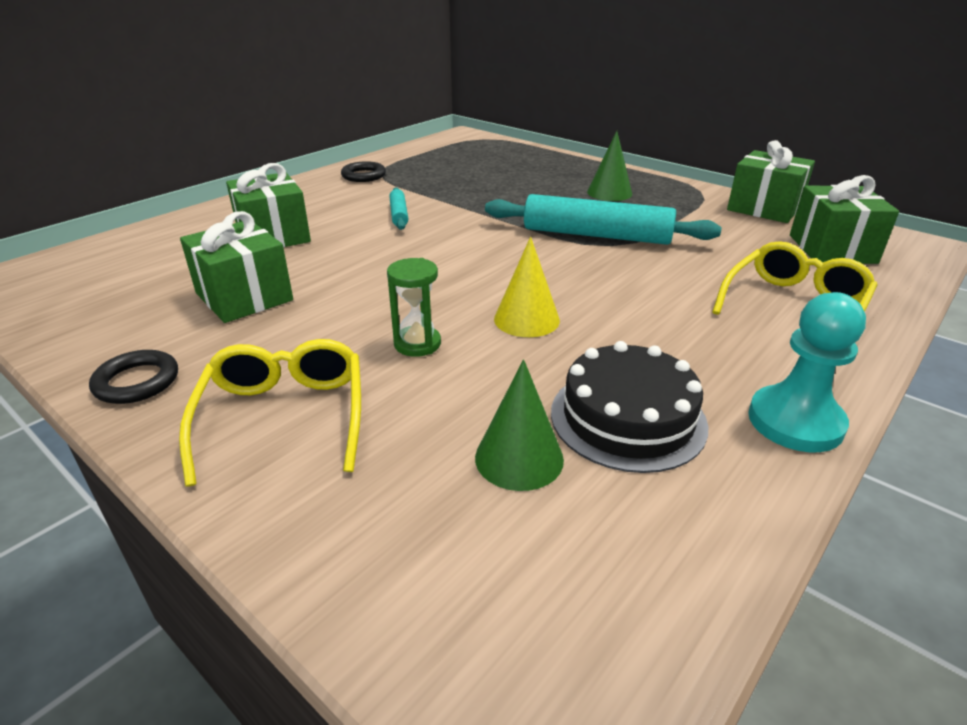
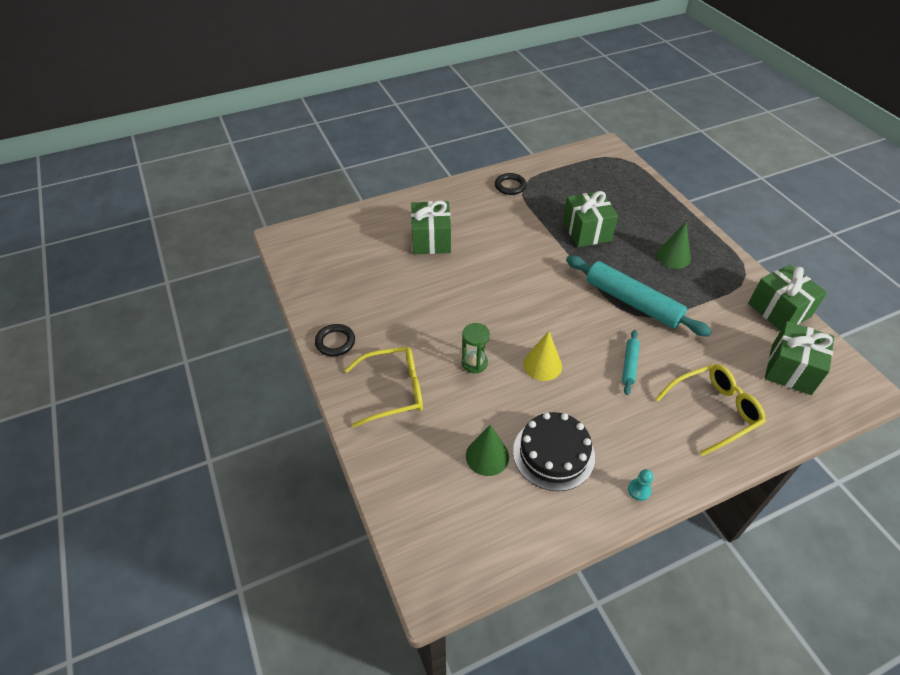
camera: 25 degrees right, 15 degrees up
yellow glasses [179,339,361,487] -> yellow glasses turned 60 degrees clockwise [345,347,423,427]
green gift [180,211,293,323] -> green gift moved to [563,191,618,247]
turquoise rolling pin [389,187,408,230] -> turquoise rolling pin moved to [622,330,640,395]
turquoise pawn [748,292,866,452] -> turquoise pawn [628,469,653,501], size x0.46

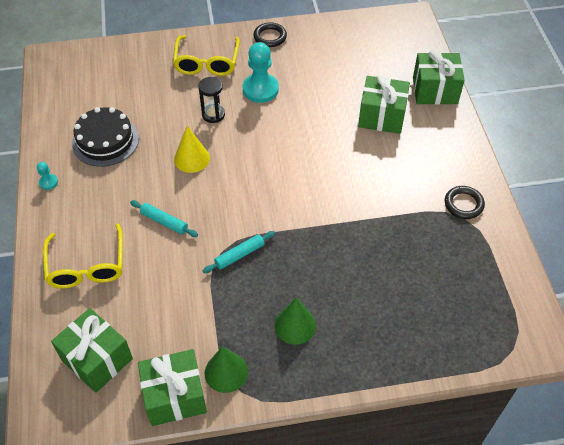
camera: 105 degrees right, 5 degrees up
green hourglass [462,323,490,373] -> black hourglass [198,77,225,123]
green cone [466,424,509,476] -> green cone moved to [205,346,248,393]
green gift [563,191,618,247] -> green gift moved to [413,49,465,105]
turquoise rolling pin [566,255,712,337] -> turquoise rolling pin [203,231,275,273], size x0.48
none -> turquoise pawn [243,42,279,103]

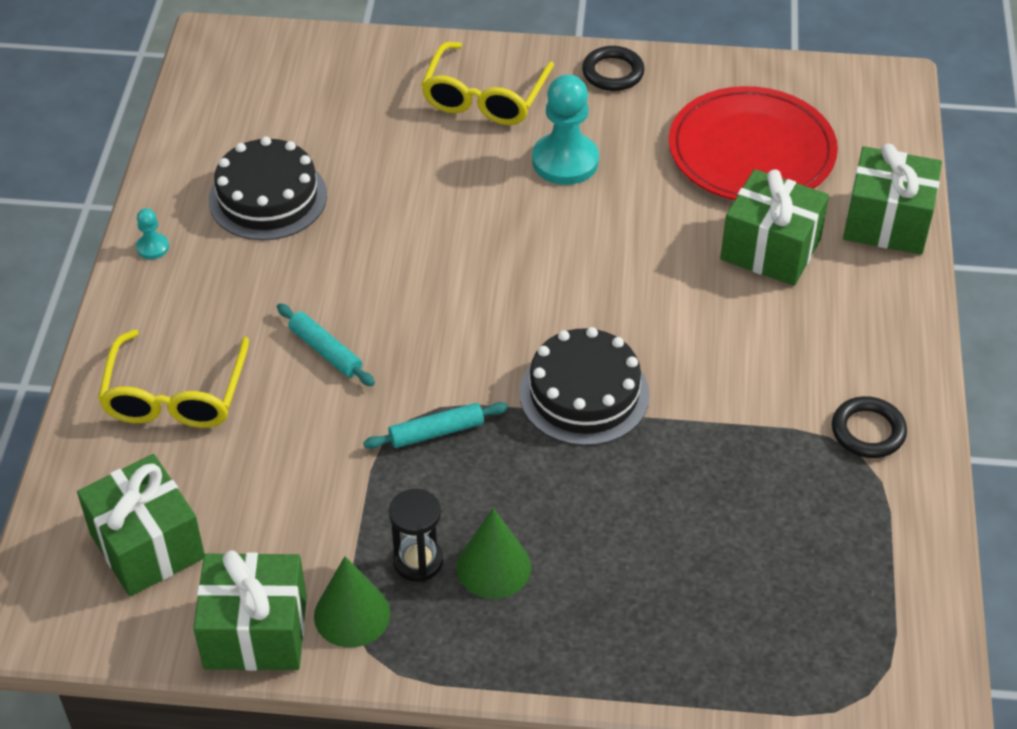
camera: 15 degrees right, 5 degrees down
yellow cone [174,126,210,173] -> none
black hourglass [198,77,225,123] -> black hourglass moved to [389,489,443,582]
none -> black cake [519,327,650,446]
none -> red plate [669,86,838,200]

